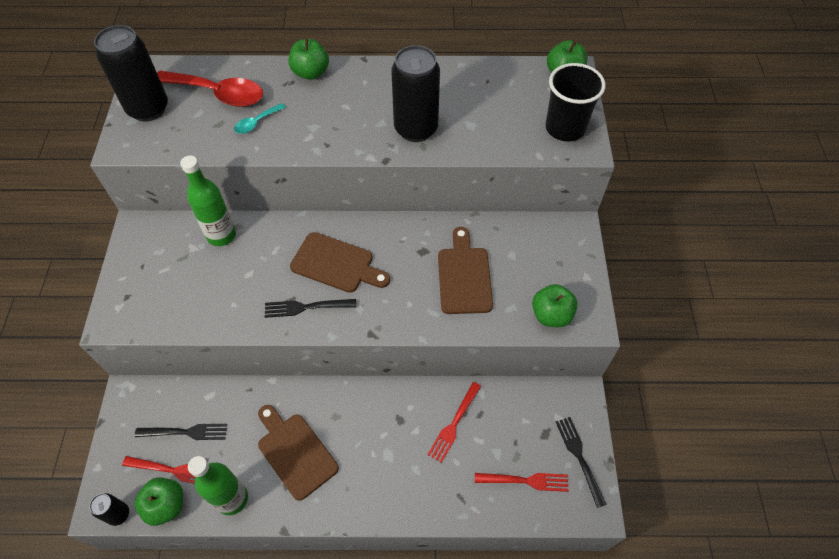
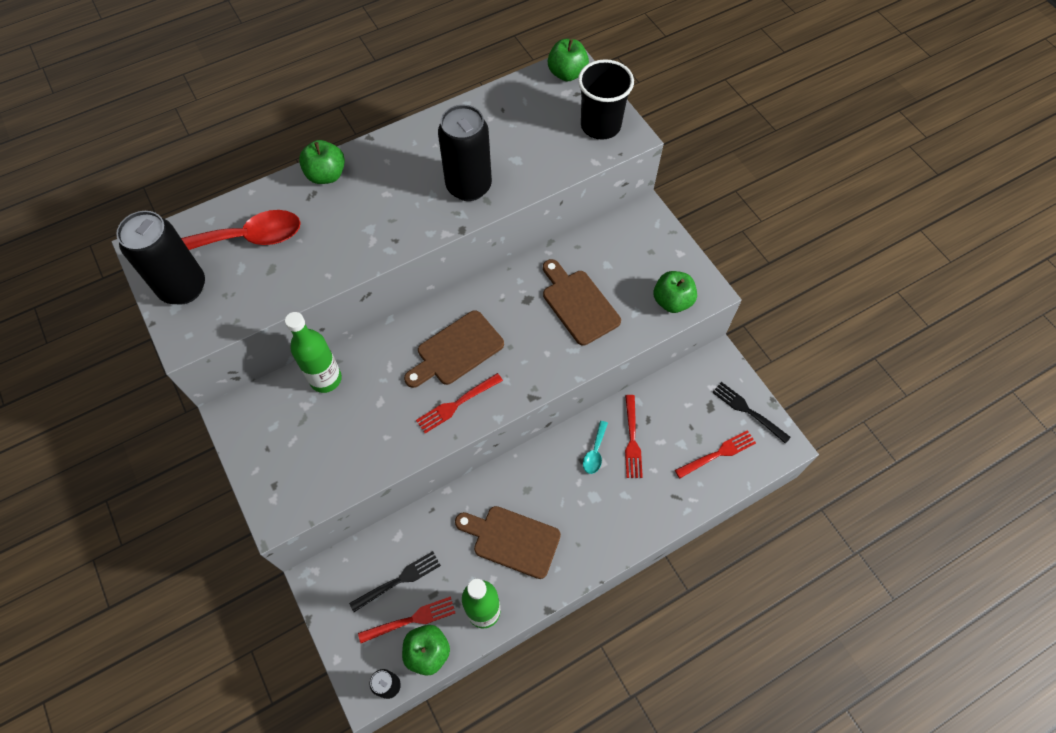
camera: 30 degrees left, 5 degrees up
turquoise spoon [234,103,286,134] -> turquoise spoon moved to [583,421,608,474]
black fork [265,299,356,318] -> red fork [416,373,503,433]
brown cutting board [290,232,390,293] -> brown cutting board turned 150 degrees clockwise [404,310,504,388]

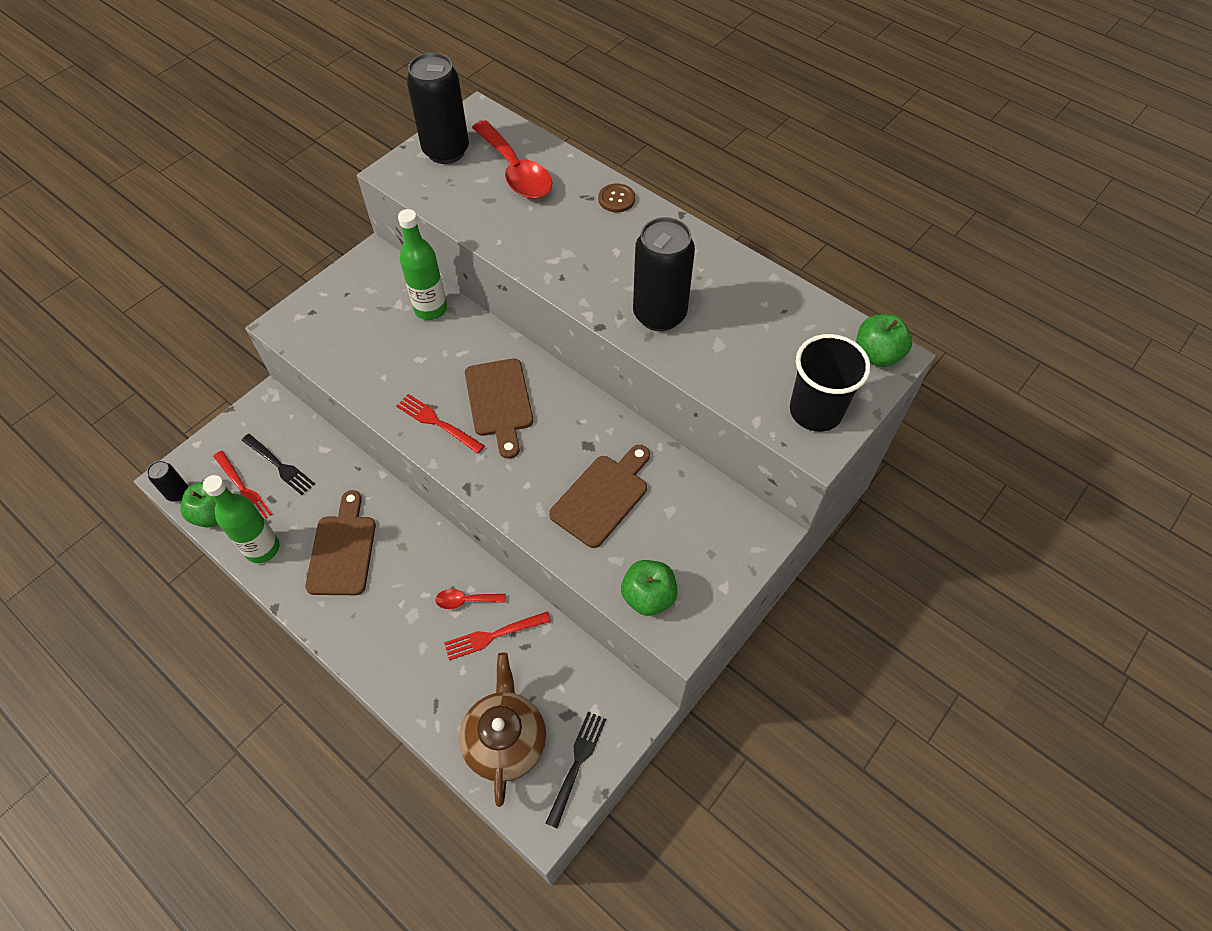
camera: 70 degrees right, 5 degrees down
green apple [299,140,345,184] -> brown button [598,183,635,213]
brown cutting board [404,310,504,388] -> brown cutting board turned 135 degrees counterclockwise [465,358,533,459]
turquoise spoon [583,421,608,474] -> red spoon [435,589,506,609]
red fork [675,430,756,478] -> brown teapot [459,653,546,807]

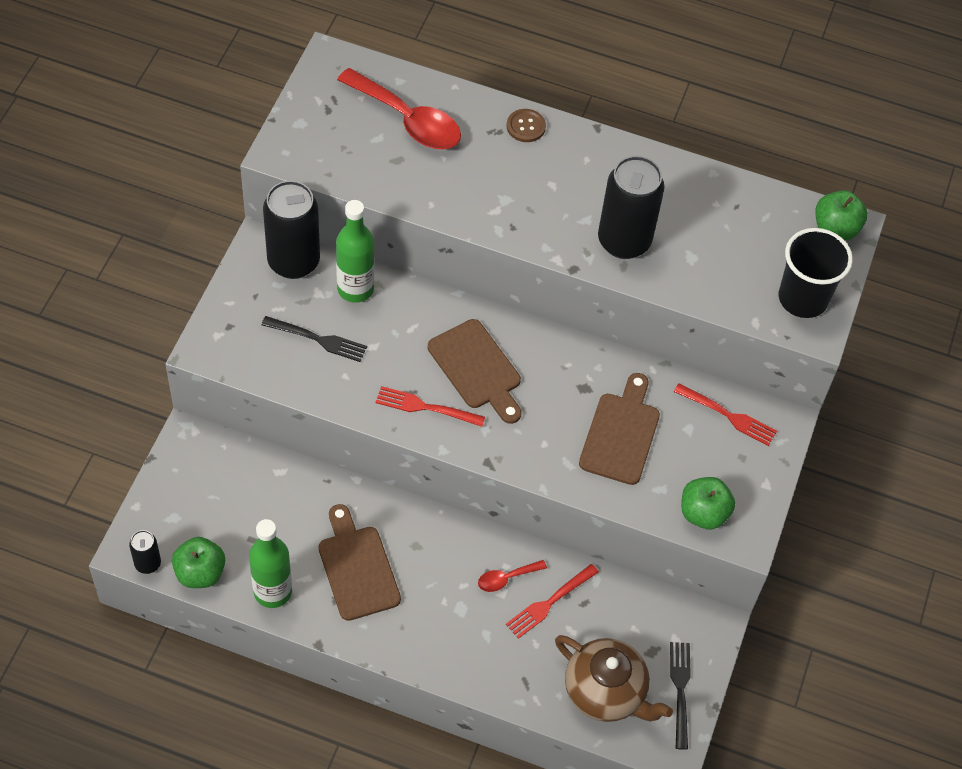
camera: 25 degrees left, 0 degrees up
red fork [213,451,272,519] -> red fork moved to [674,383,777,446]
black fork [242,434,315,495] -> black fork moved to [261,316,367,362]
black can [407,53,469,164] -> black can moved to [263,181,320,279]
brown teapot [459,653,546,807] -> brown teapot turned 150 degrees clockwise [555,635,673,722]

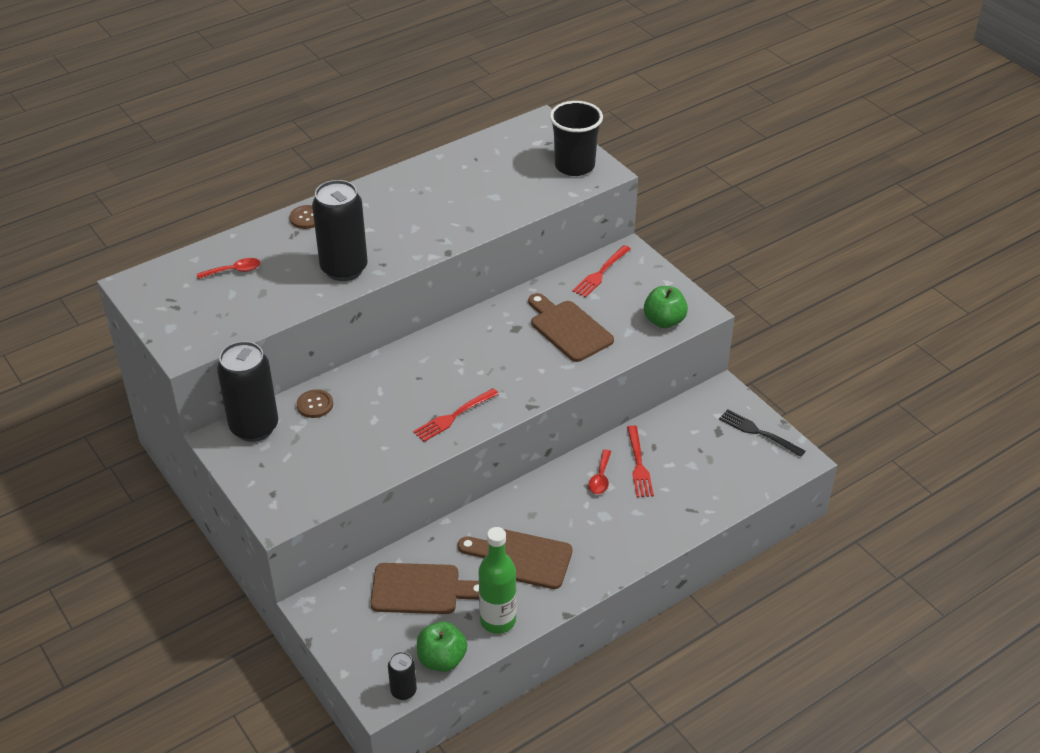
camera: 50 degrees left, 15 degrees down
black fork [261,316,367,362] -> none
green bottle [336,200,374,303] -> brown button [297,389,333,418]
red spoon [337,68,461,150] -> red spoon [197,258,260,279], size x0.48
brown cutting board [428,319,521,424] -> brown cutting board moved to [370,563,479,614]
brown teapot [555,635,673,722] -> none
black can [598,156,665,259] -> black can moved to [312,180,368,281]
red fork [674,383,777,446] -> red fork turned 150 degrees clockwise [572,245,631,298]
green apple [816,190,868,241] -> none

